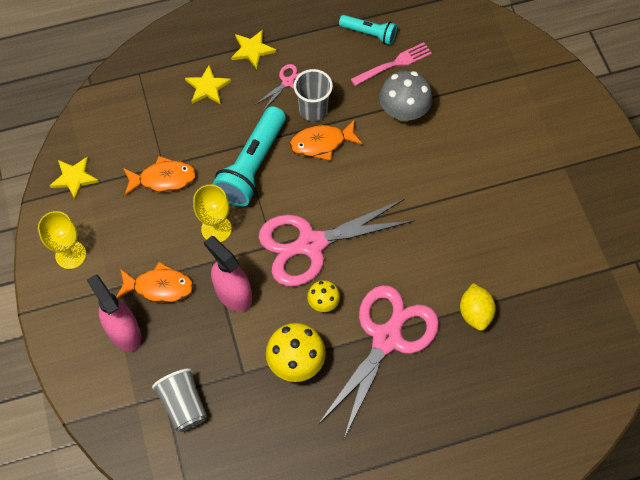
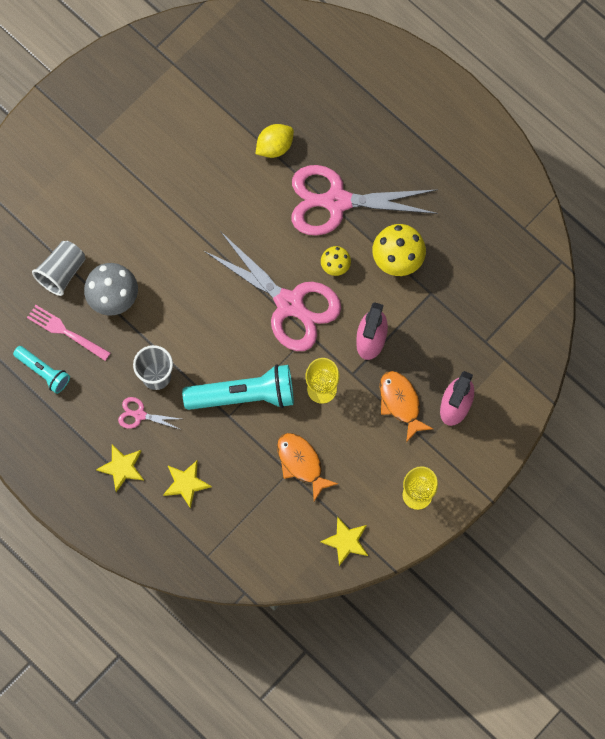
camera: 120 degrees left, 10 degrees up
grey cup [152,368,207,432] -> grey cup moved to [32,241,85,296]
orange fish [290,119,363,161] -> none
turquoise flashlight [339,15,397,45] -> turquoise flashlight turned 135 degrees clockwise [13,346,70,394]

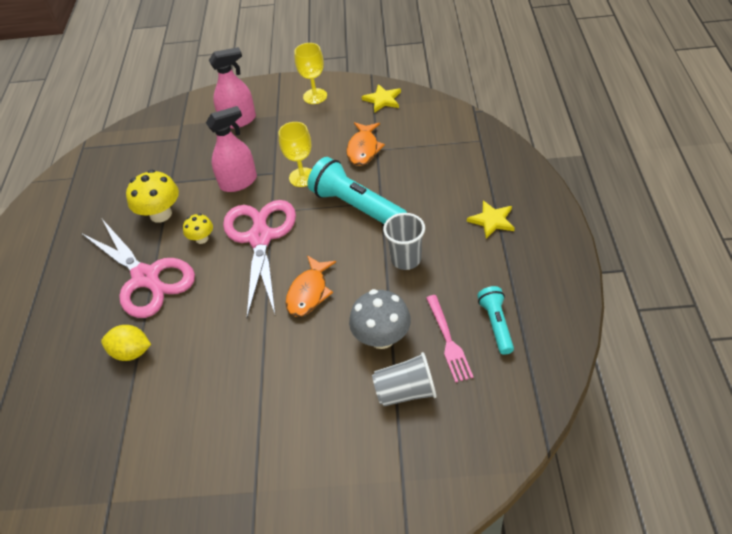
camera: 130 degrees left, 25 degrees down
pink scissors [118,397,181,430] -> none
yellow star [163,460,212,509] -> none
orange fish [380,371,433,442] -> orange fish moved to [285,255,336,317]

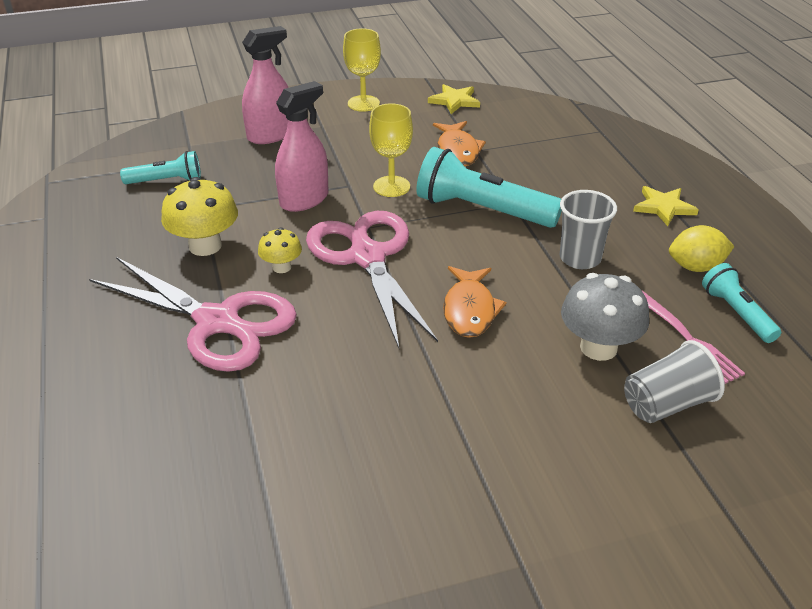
camera: 20 degrees left, 10 degrees down
yellow lemon [101,325,151,361] -> yellow lemon moved to [669,225,734,272]
none -> turquoise flashlight [120,151,201,184]

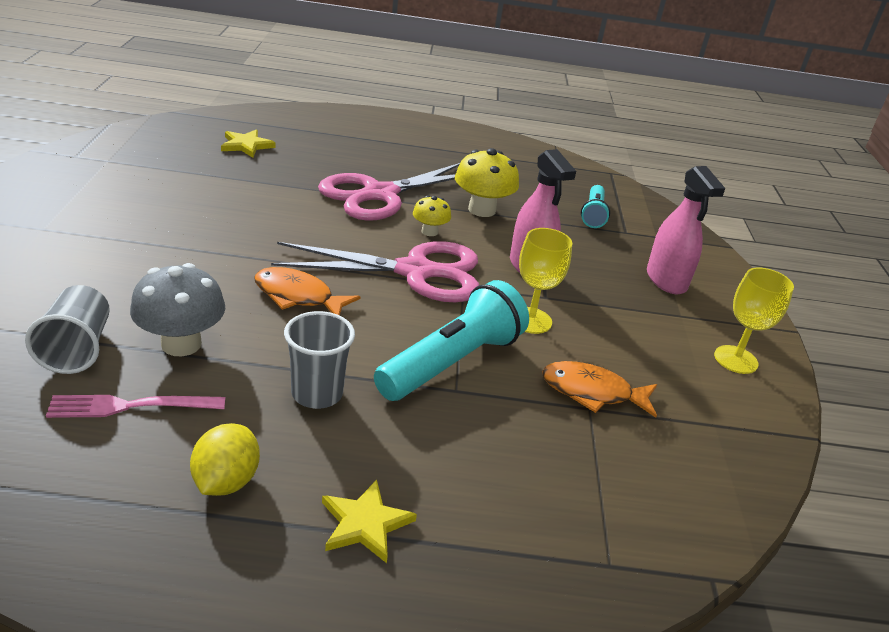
camera: 105 degrees right, 5 degrees down
yellow star [428,84,480,114] -> yellow star moved to [221,129,275,158]
turquoise flashlight [702,263,781,343] -> none

